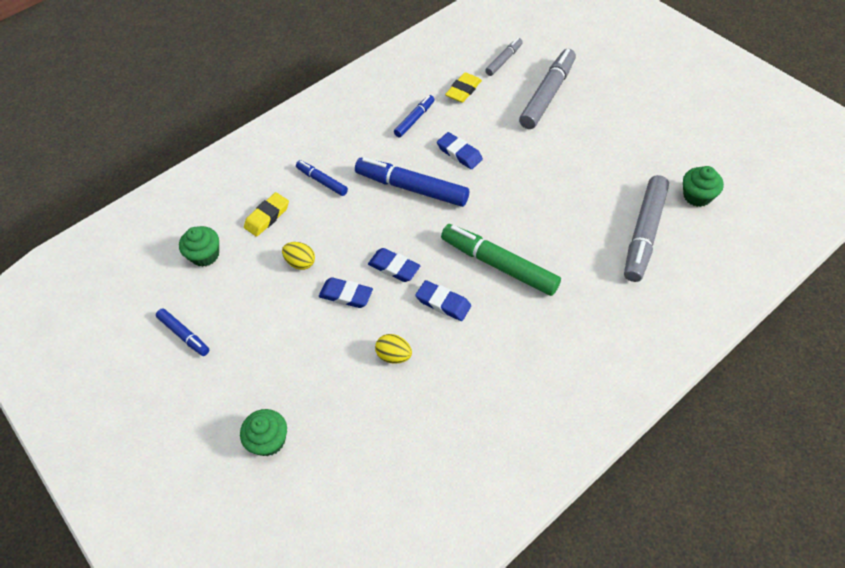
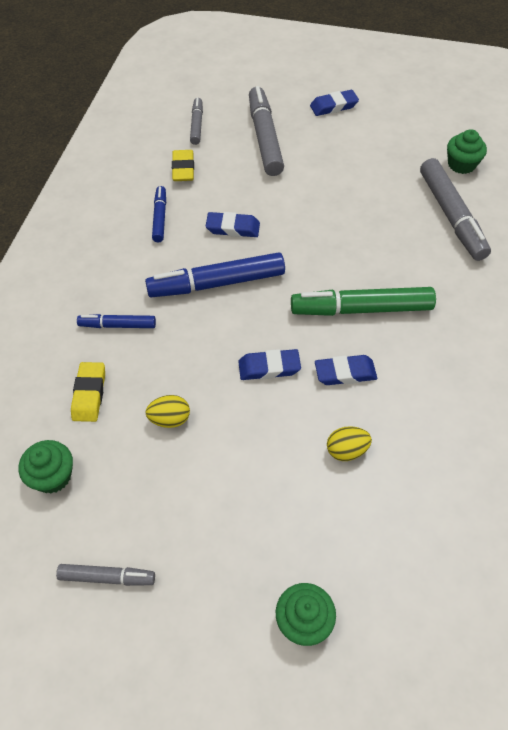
camera: 40 degrees left, 0 degrees up
blue marker [156,308,209,356] -> grey marker [56,564,155,586]
blue eraser [319,277,373,308] -> blue eraser moved to [310,90,359,116]

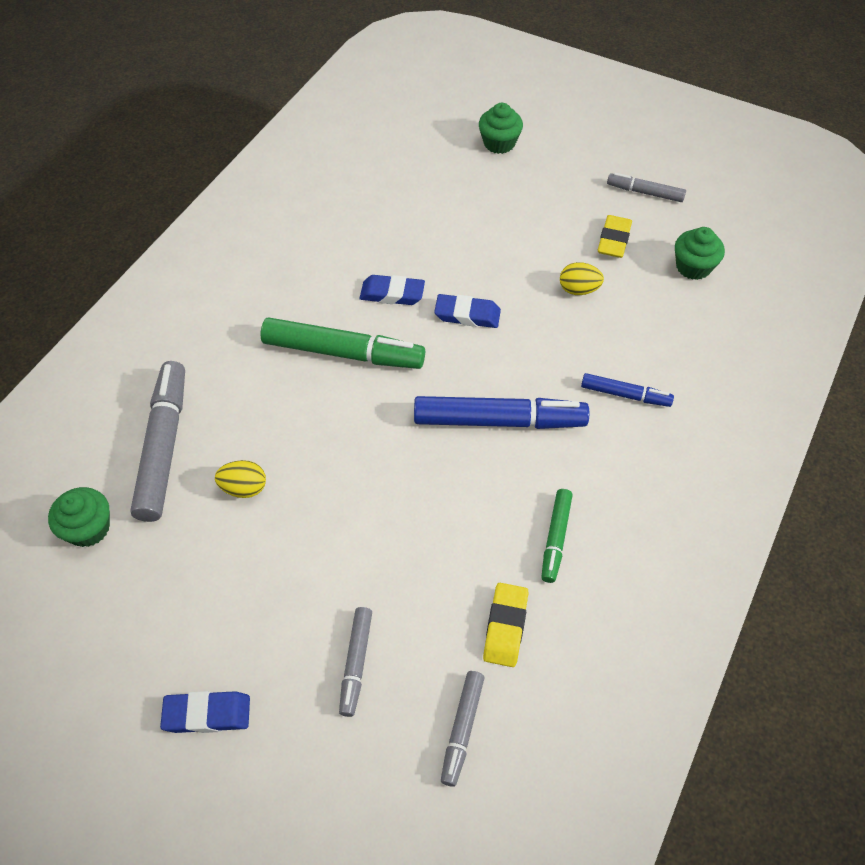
camera: 165 degrees left, 0 degrees up
yellow eraser [71,362,105,422] -> yellow eraser moved to [598,215,632,258]
blue marker [152,186,166,242] -> green marker [541,489,573,583]
blue eraser [206,212,260,237] -> none
grey marker [249,86,284,176] -> grey marker [339,607,372,717], size x0.54
yellow egg [327,426,372,461] -> yellow egg moved to [215,460,266,498]

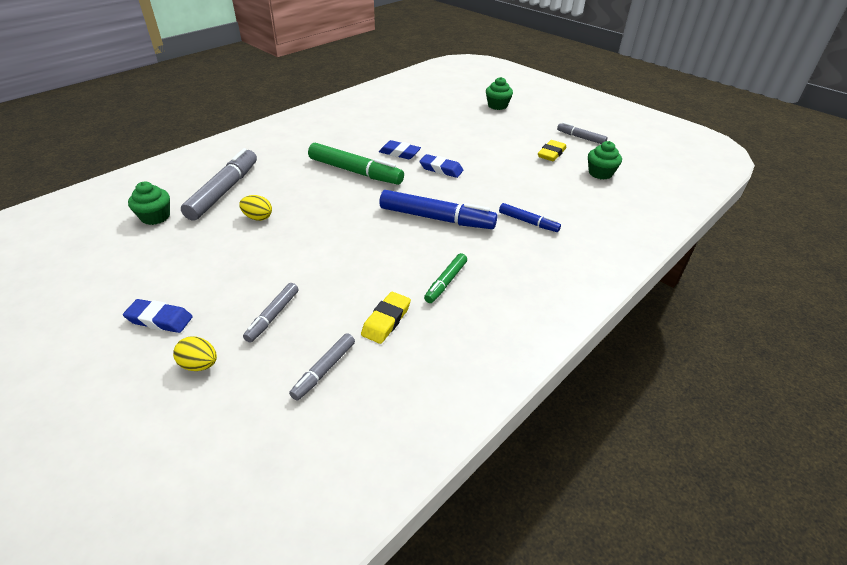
camera: 15 degrees right, 15 degrees down
yellow egg [560,262,604,295] -> yellow egg moved to [173,336,217,371]

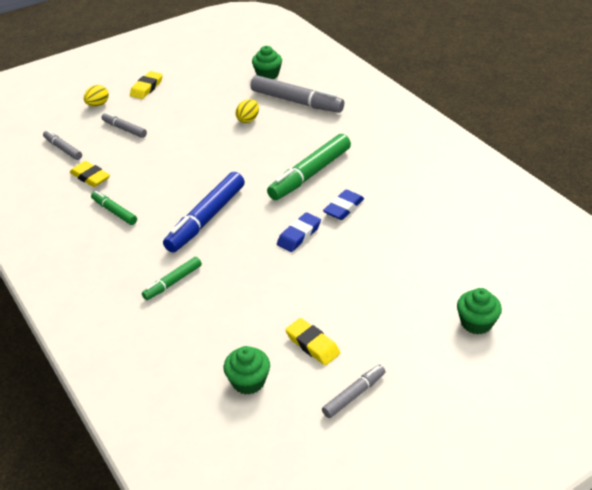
camera: 105 degrees right, 0 degrees up
blue eraser [123,299,193,333] -> yellow eraser [130,71,163,99]
blue marker [499,203,561,232] -> green marker [142,257,202,300]

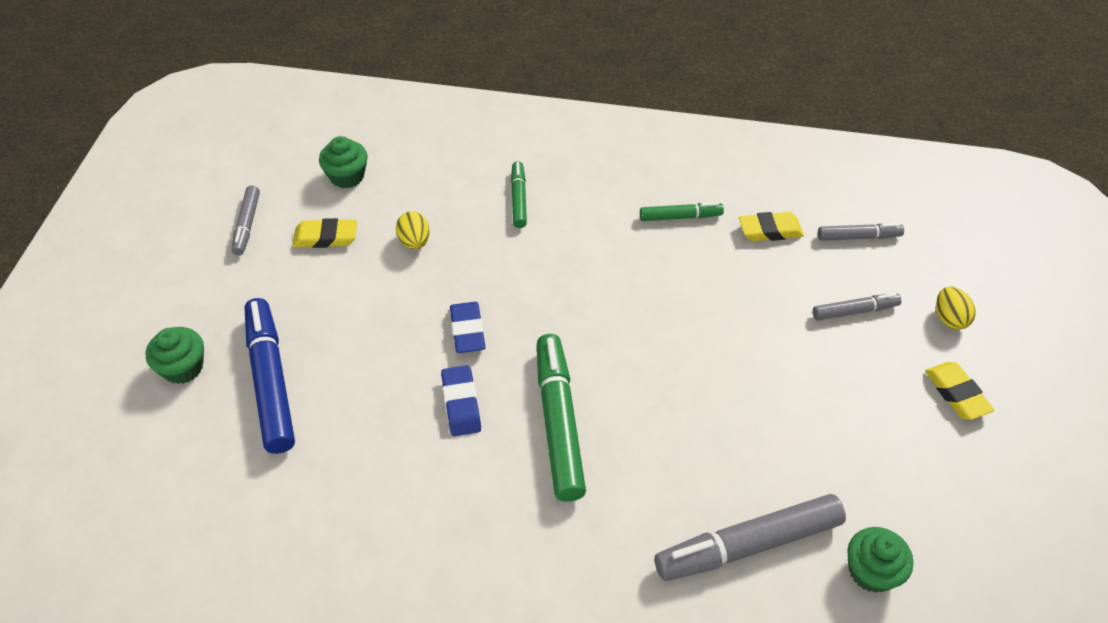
camera: 130 degrees right, 10 degrees up
blue marker [163,172,245,252] -> blue marker moved to [244,298,295,454]
yellow egg [235,99,259,123] -> yellow egg moved to [396,211,430,249]

